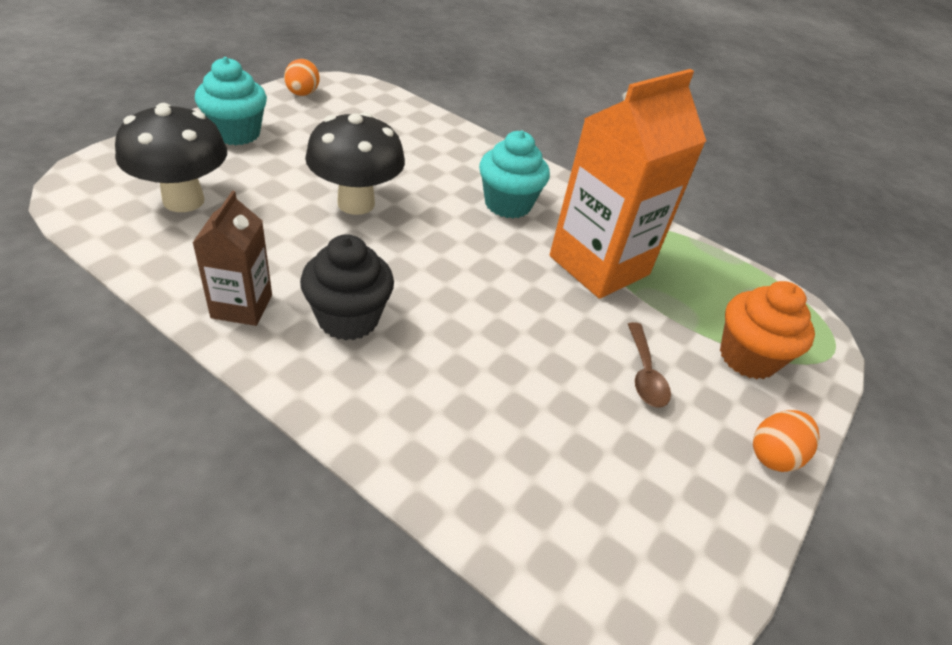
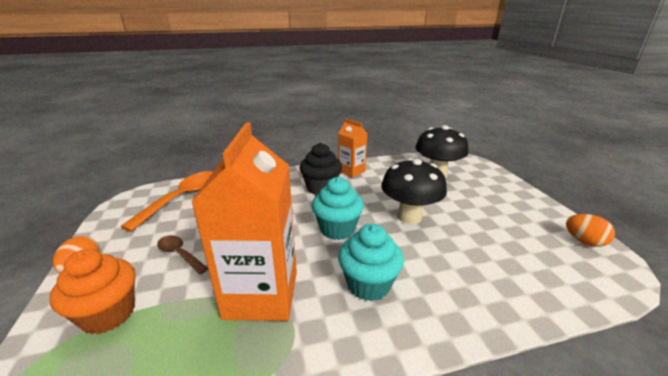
camera: 135 degrees right, 15 degrees down
brown carton [193,191,272,326] -> orange carton [338,119,367,178]
turquoise cupcake [195,57,267,145] -> turquoise cupcake moved to [312,177,364,240]
none -> orange spoon [120,171,213,232]

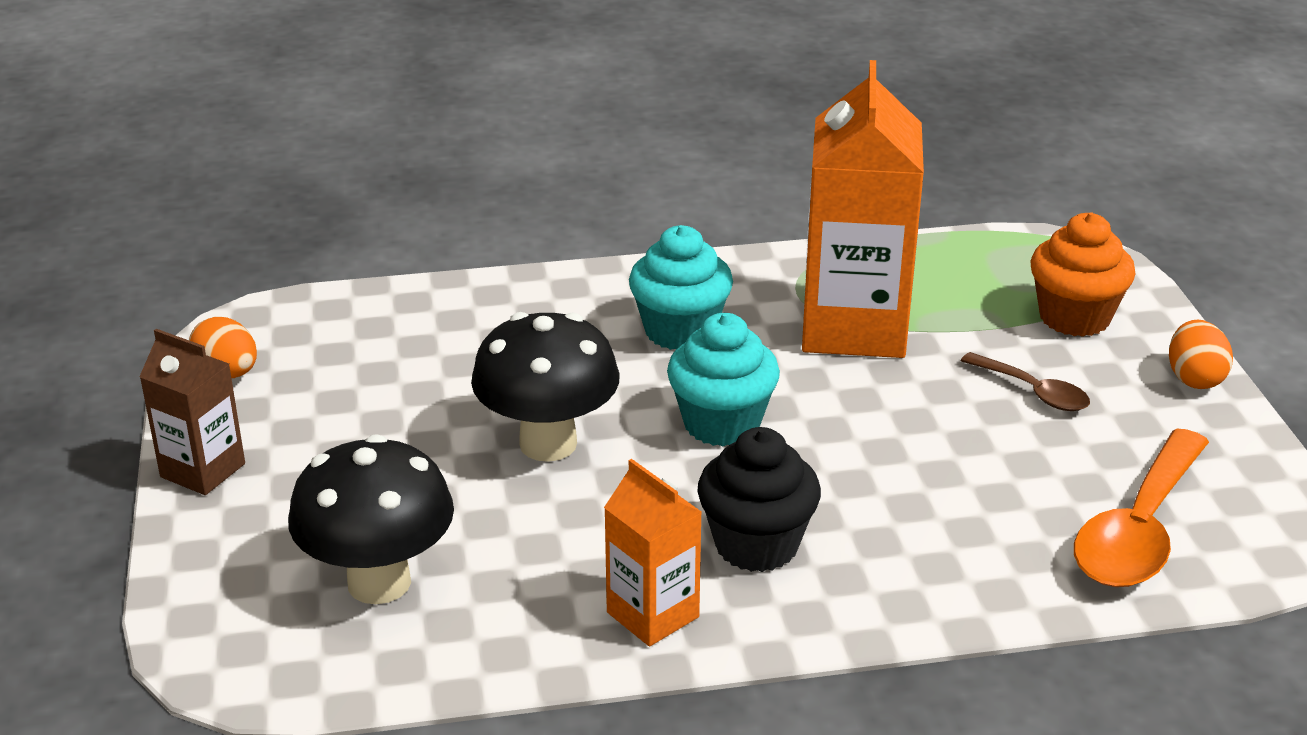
camera: 175 degrees left, 5 degrees up
none -> brown carton [139,329,245,495]

